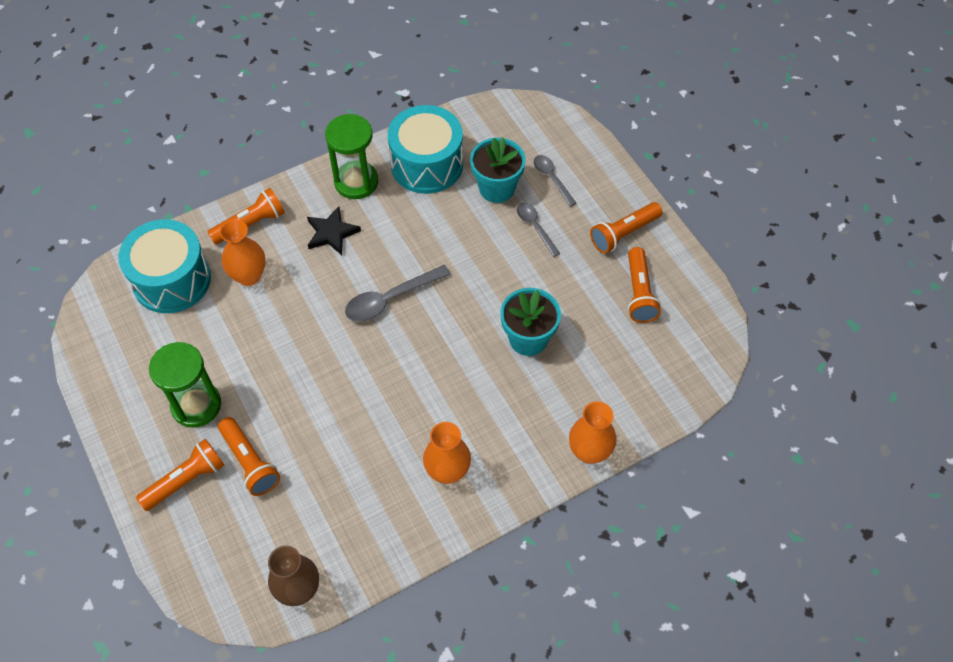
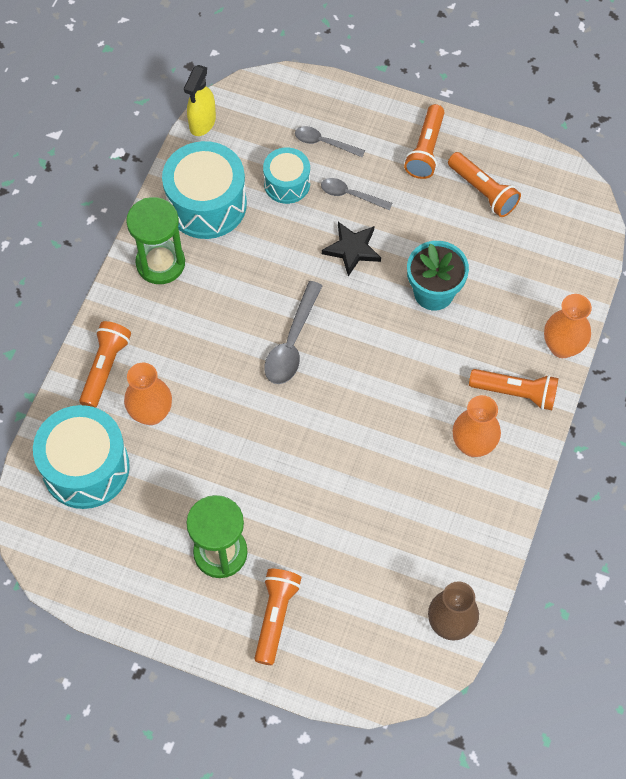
camera: 40 degrees left, 5 degrees up
orange flashlight [218,417,280,496] -> orange flashlight moved to [469,369,558,410]
black star [307,206,361,255] -> black star moved to [322,222,381,276]
turquoise flower pot [470,137,526,203] -> turquoise drum [263,147,310,204]
none -> yellow spray bottle [184,65,216,136]

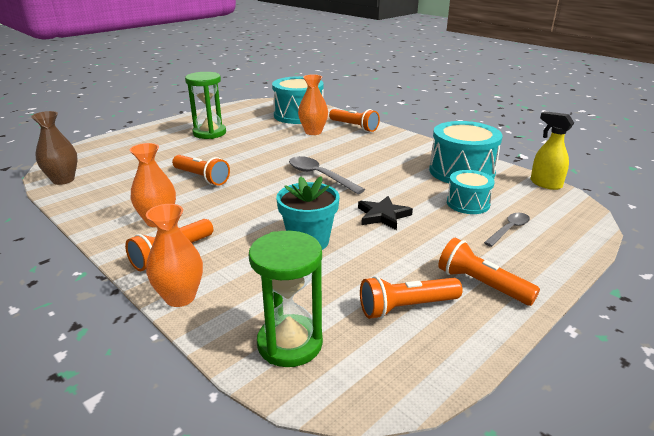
camera: 115 degrees right, 35 degrees down
green hourglass [126,197,185,284] -> green hourglass moved to [249,231,323,367]
orange flashlight [254,569,302,665] -> orange flashlight moved to [172,155,230,186]
grey spoon [321,178,392,210] -> none

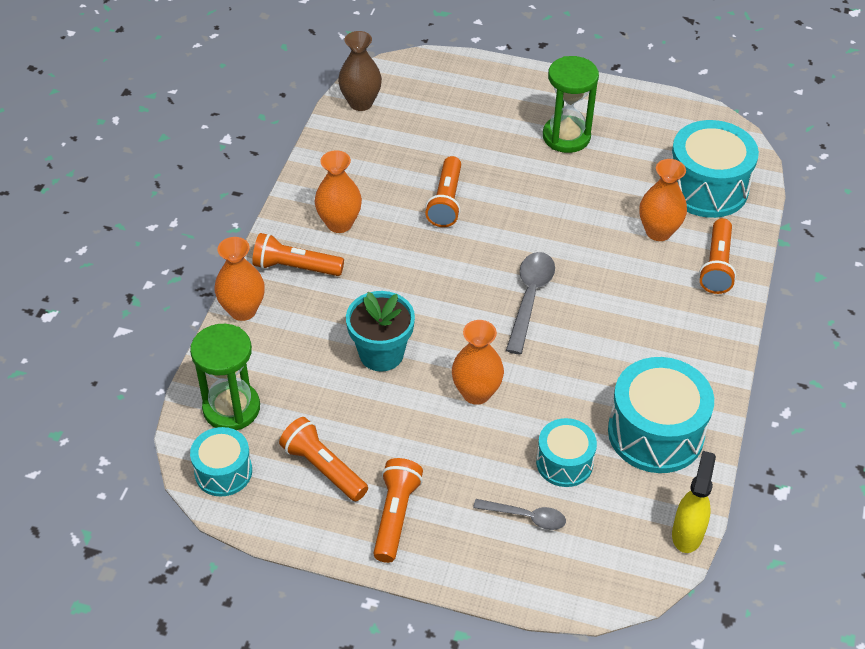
camera: 60 degrees right, 20 degrees up
black star [358,196,413,230] -> orange vase [452,320,504,405]
none -> turquoise drum [190,427,252,497]

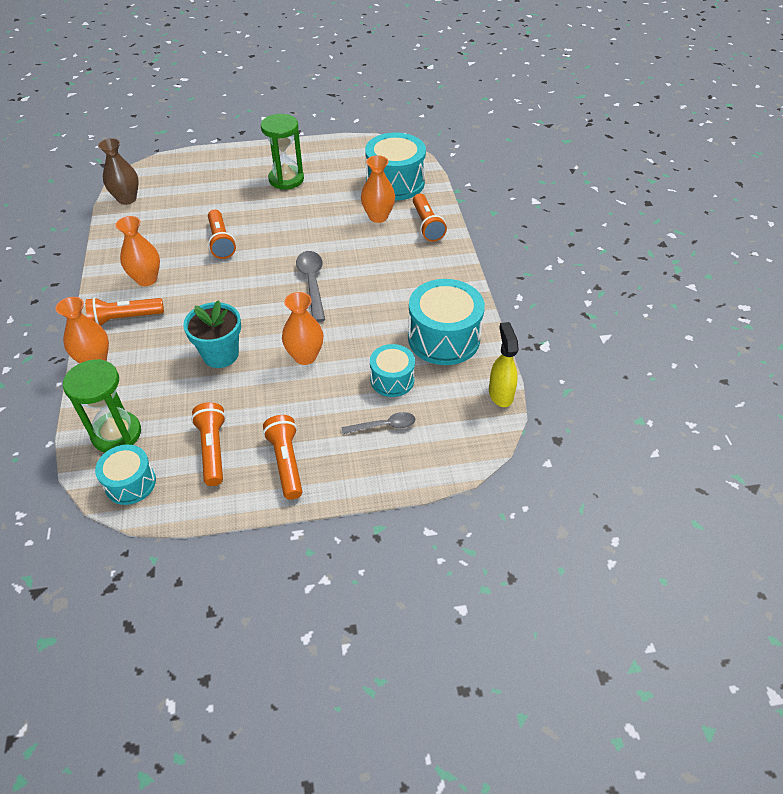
camera: 25 degrees left, 0 degrees up
orange flashlight [279,417,368,501] -> orange flashlight turned 60 degrees clockwise [191,402,226,486]

